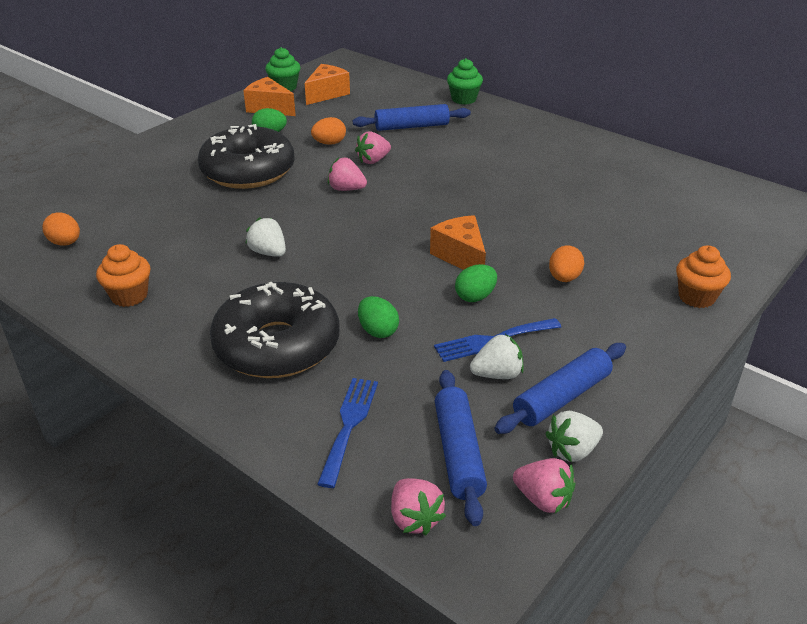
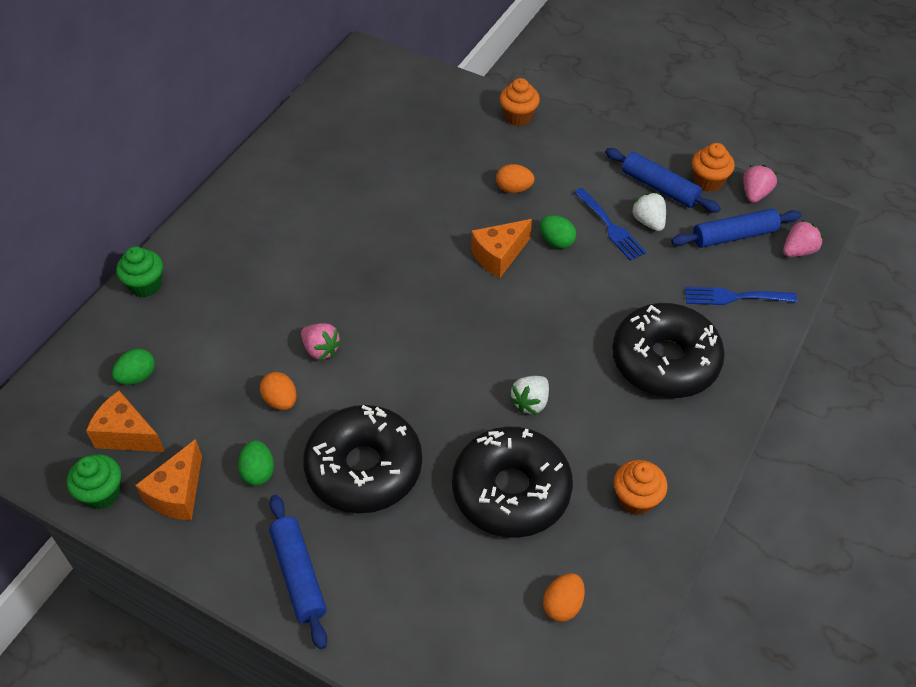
camera: 100 degrees left, 15 degrees up
pink strawberry [328,158,367,191] -> none
blue rolling pin [353,104,471,131] -> blue rolling pin moved to [269,495,327,649]
green egg [358,296,399,338] -> green egg moved to [112,349,155,385]
white strawberry [545,411,603,462] -> orange cupcake [692,143,735,192]
none -> black donut [452,426,573,538]

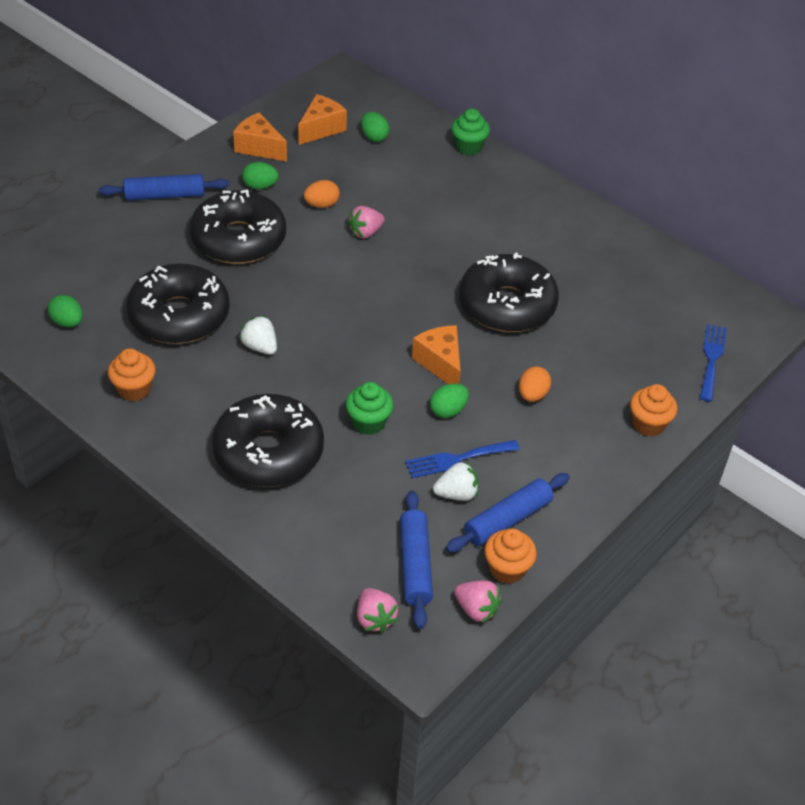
camera: 100 degrees right, 5 degrees down
green cupcake [67,454,121,509] -> green cupcake moved to [346,382,393,435]
orange egg [543,573,585,622] -> green egg [48,295,83,327]
blue fork [685,287,797,305] -> blue fork moved to [700,324,727,402]
none -> black donut [459,252,559,332]

